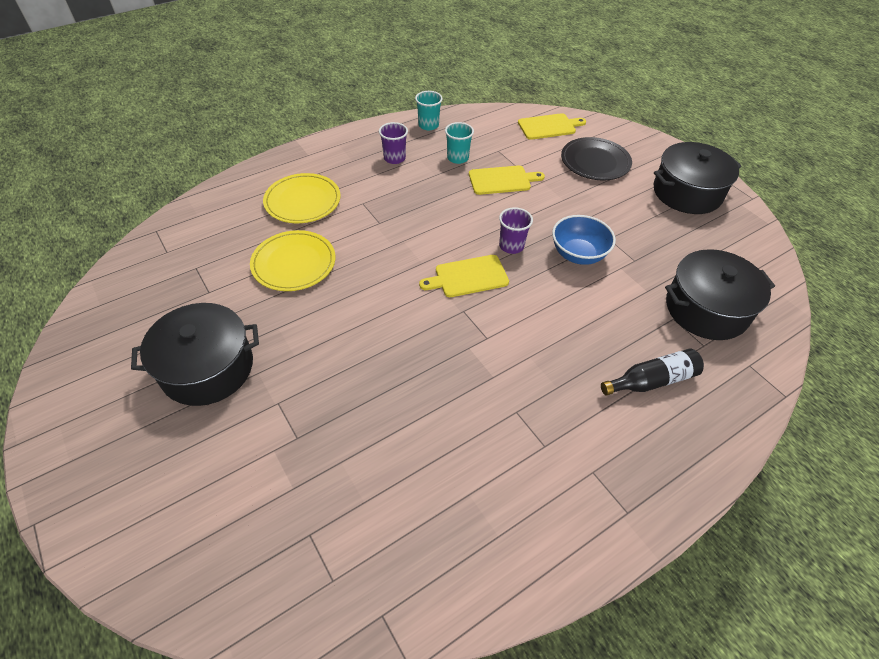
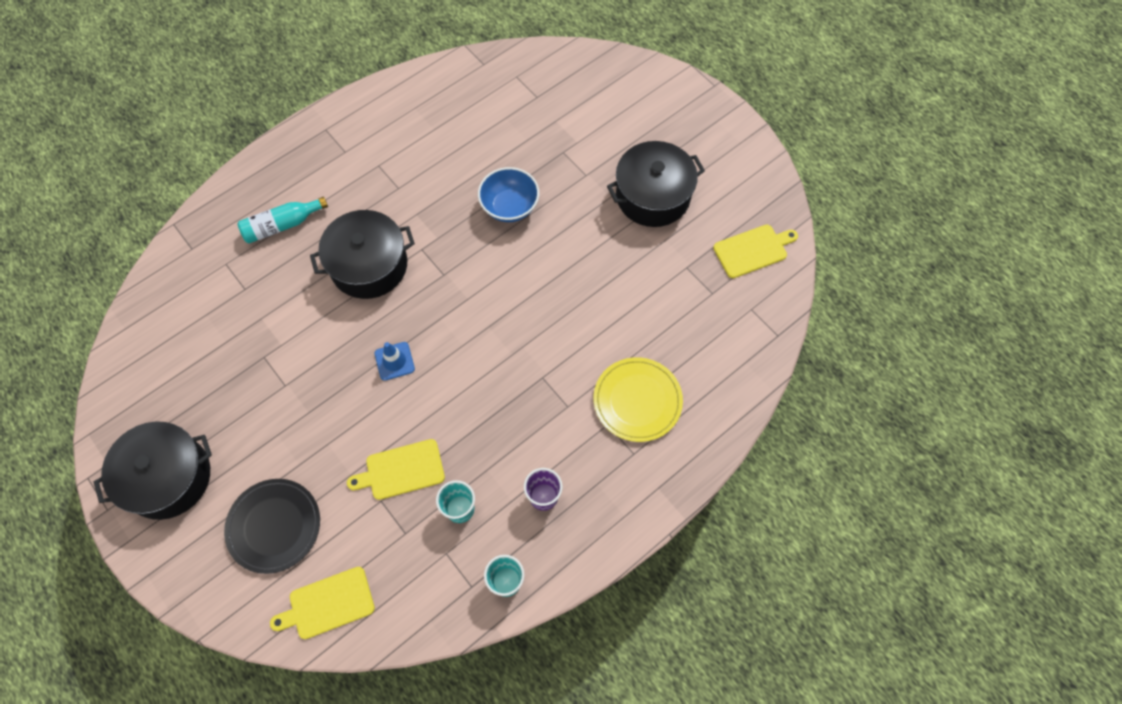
camera: 175 degrees right, 15 degrees up
yellow plate [250,230,335,291] -> none
yellow cutting board [419,255,509,297] -> yellow cutting board moved to [713,225,798,278]
purple cup [499,207,533,254] -> blue traffic cone [375,342,415,381]
blue bowl [552,215,616,265] -> blue bowl moved to [478,167,539,222]
black bottle [601,348,704,395] -> turquoise bottle [237,197,328,243]
black pot [665,249,775,340] -> black pot moved to [310,210,415,299]

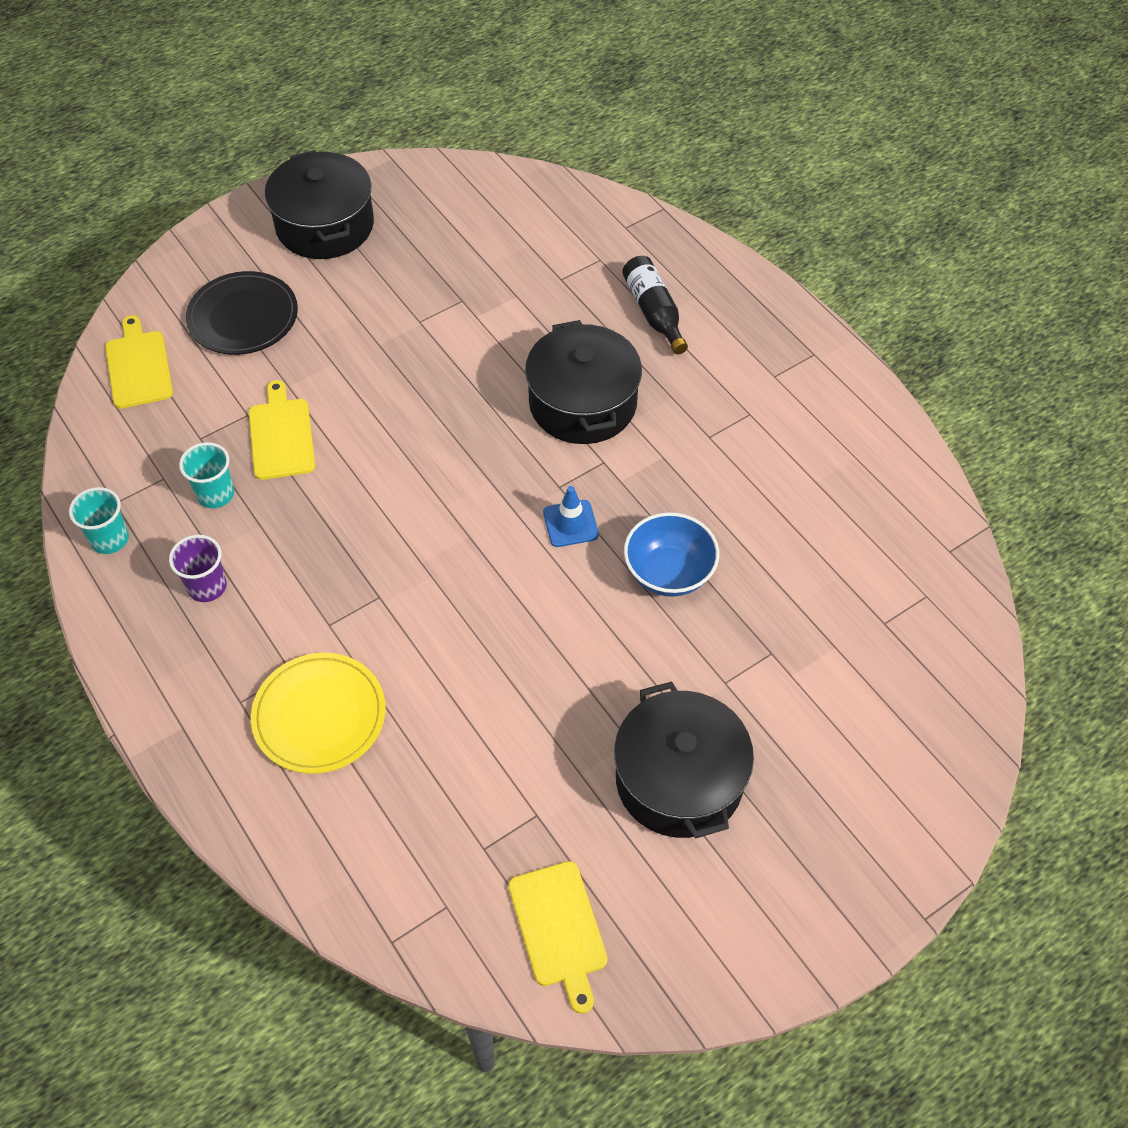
camera: 95 degrees right, 10 degrees down
turquoise bottle [237,197,328,243] -> black bottle [622,256,688,354]
blue traffic cone [375,342,415,381] -> blue traffic cone moved to [543,486,599,547]

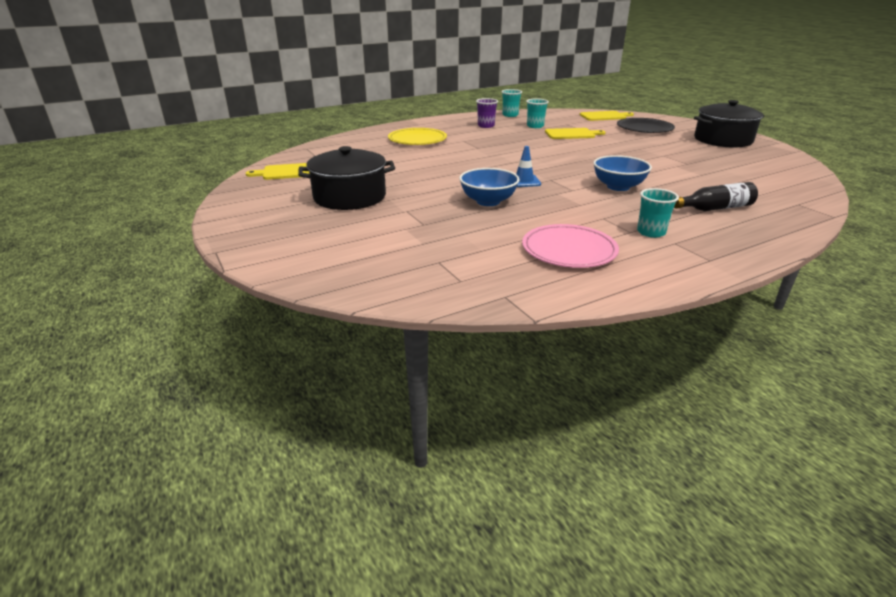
camera: 95 degrees right, 25 degrees down
black pot [525,320,642,444] -> blue bowl [593,155,652,191]
none -> pink plate [522,224,619,268]
none -> turquoise cup [637,188,679,238]

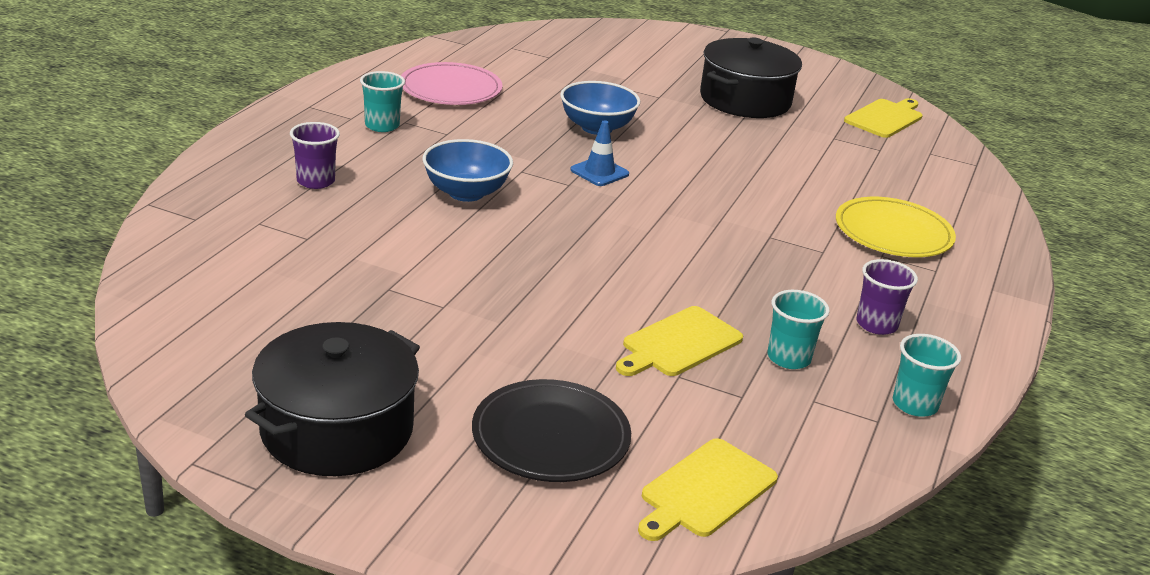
camera: 140 degrees right, 0 degrees up
black bottle [674,182,758,211] -> purple cup [290,122,340,189]

